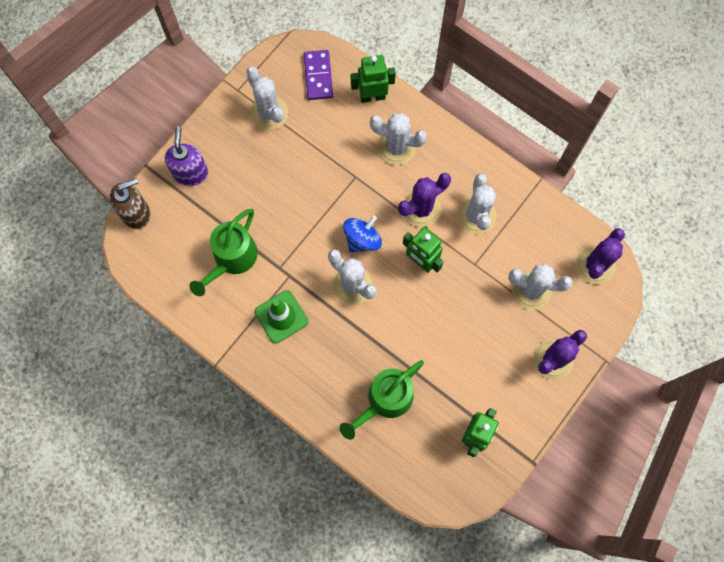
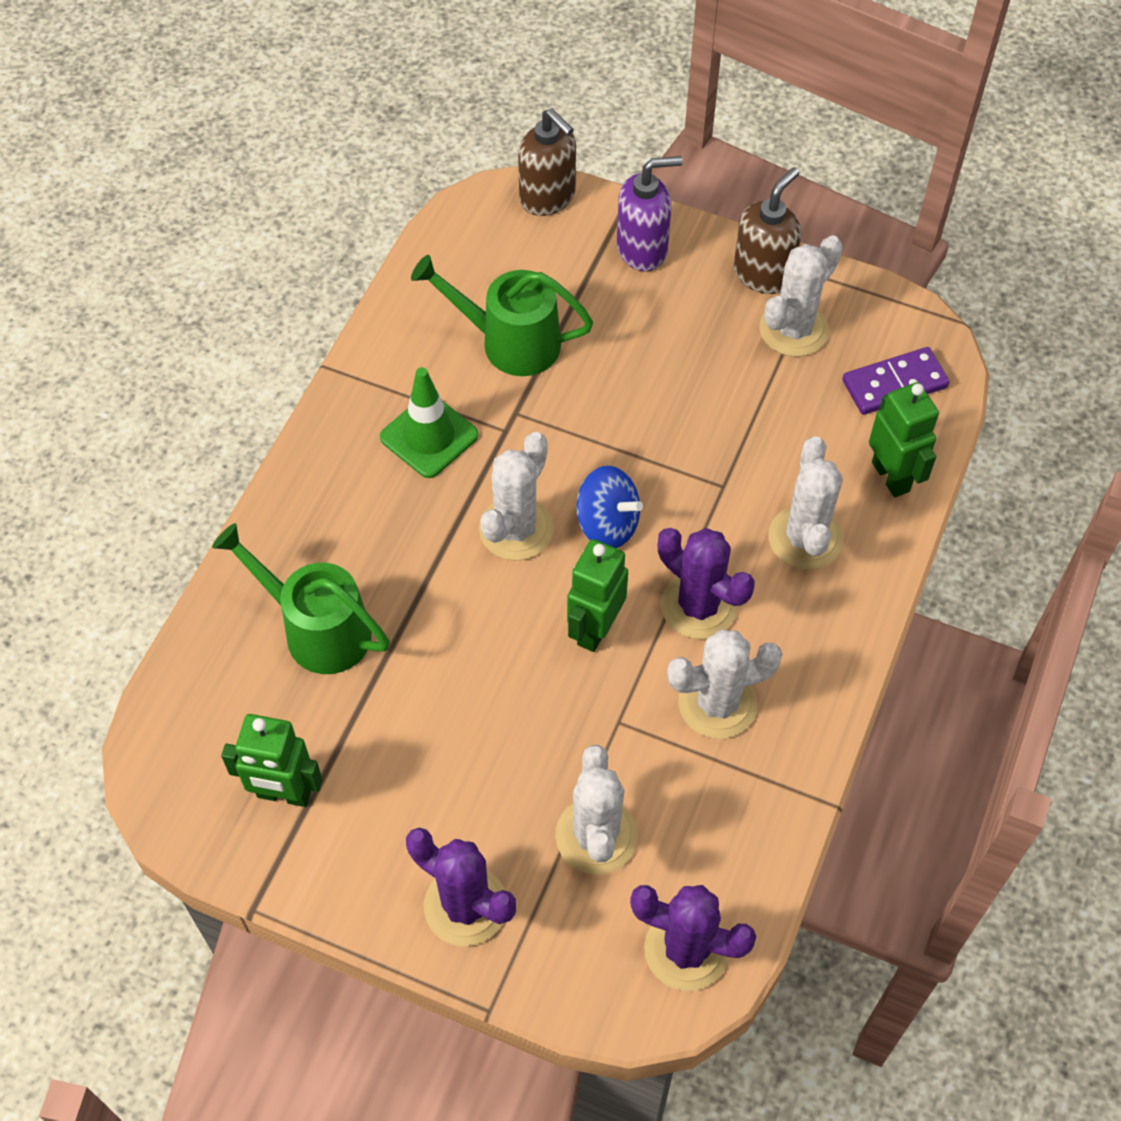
camera: 75 degrees right, 15 degrees down
none -> brown soap dispenser [734,167,802,294]

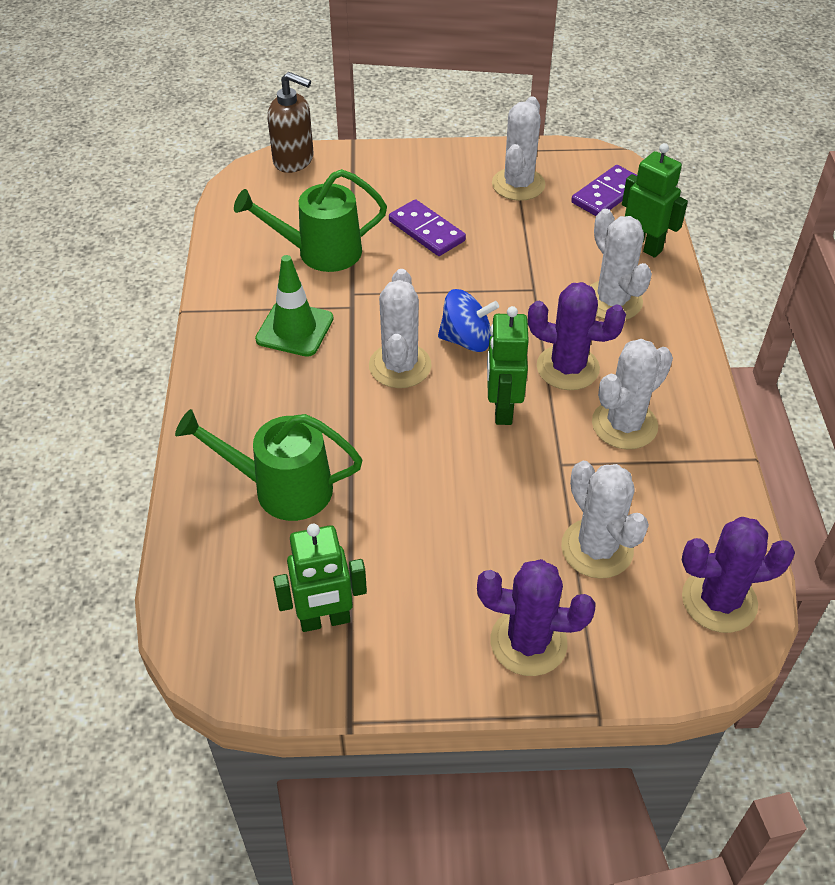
camera: 25 degrees left, 10 degrees down
purple soap dispenser [617,156,683,271] -> none
brown soap dispenser [734,167,802,294] -> none
none -> purple domino [389,199,466,256]

